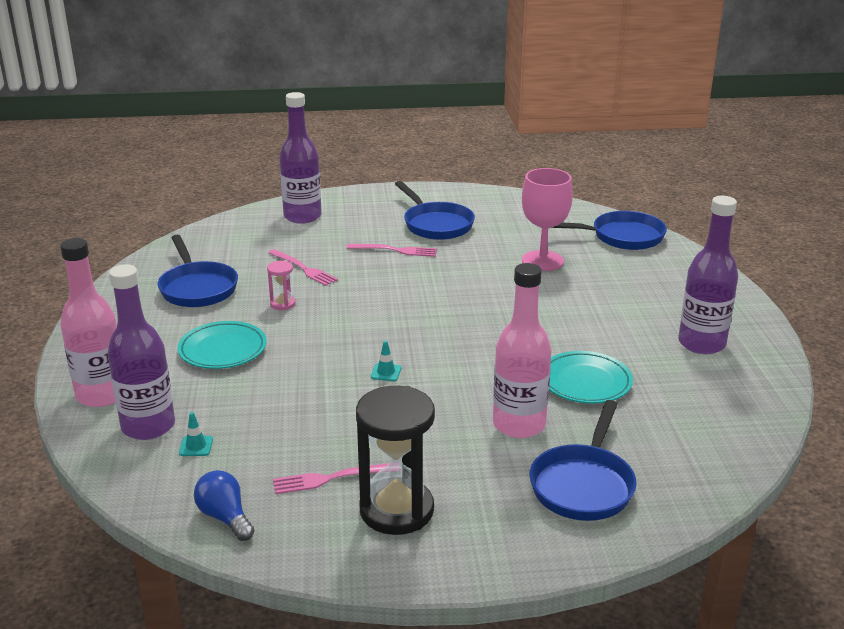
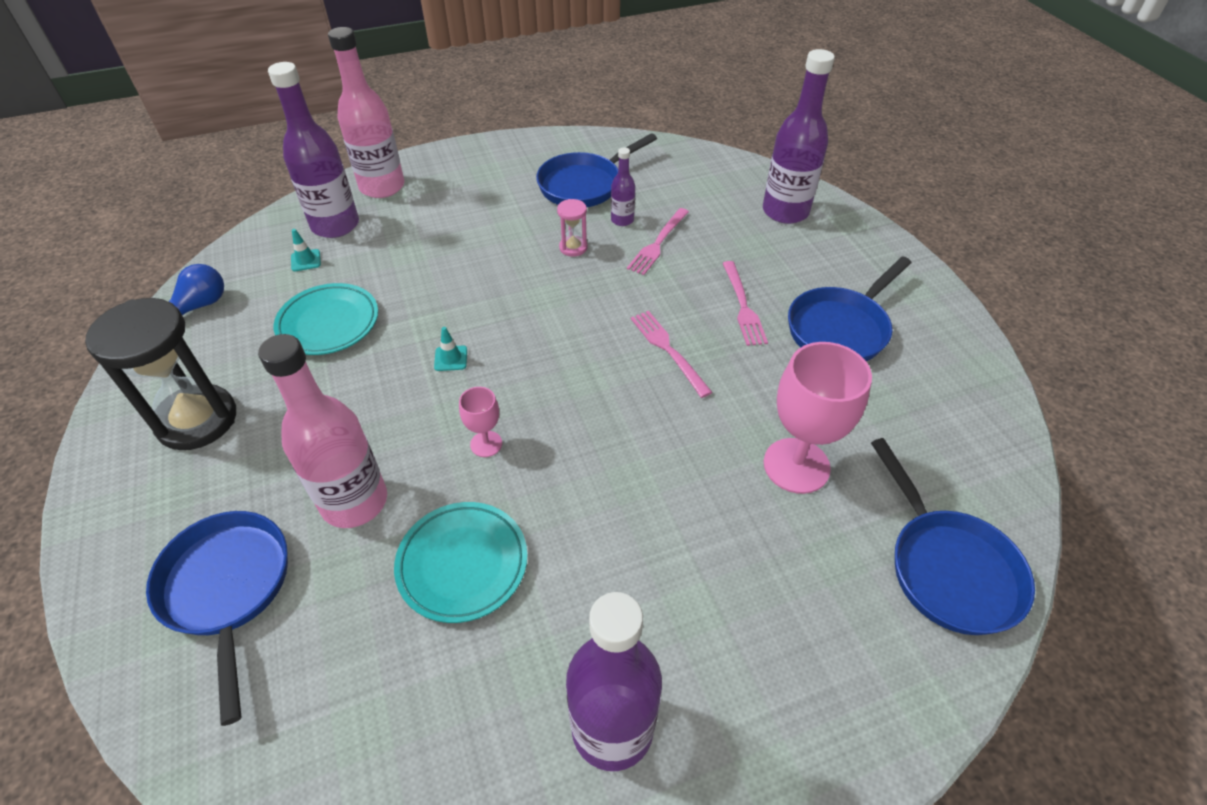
camera: 75 degrees right, 20 degrees up
turquoise plate [177,321,267,369] -> turquoise plate moved to [274,283,378,355]
pink fork [273,463,389,494] -> pink fork moved to [631,311,713,398]
blue pan [529,400,636,521] -> blue pan turned 60 degrees clockwise [146,511,288,726]
none -> pink goblet [459,387,502,457]
none -> purple bottle [611,147,635,226]

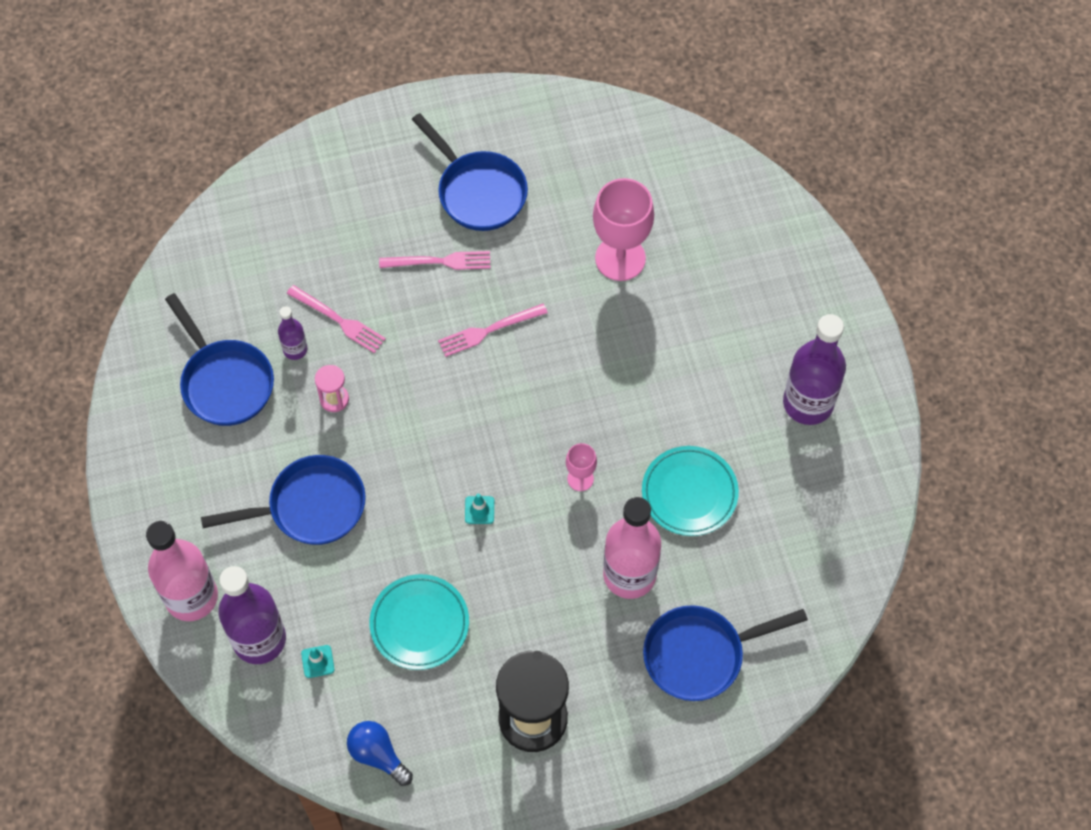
camera: 85 degrees left, 15 degrees up
purple bottle [763,49,835,224] -> none
blue pan [871,438,1035,635] -> blue pan moved to [201,455,366,545]

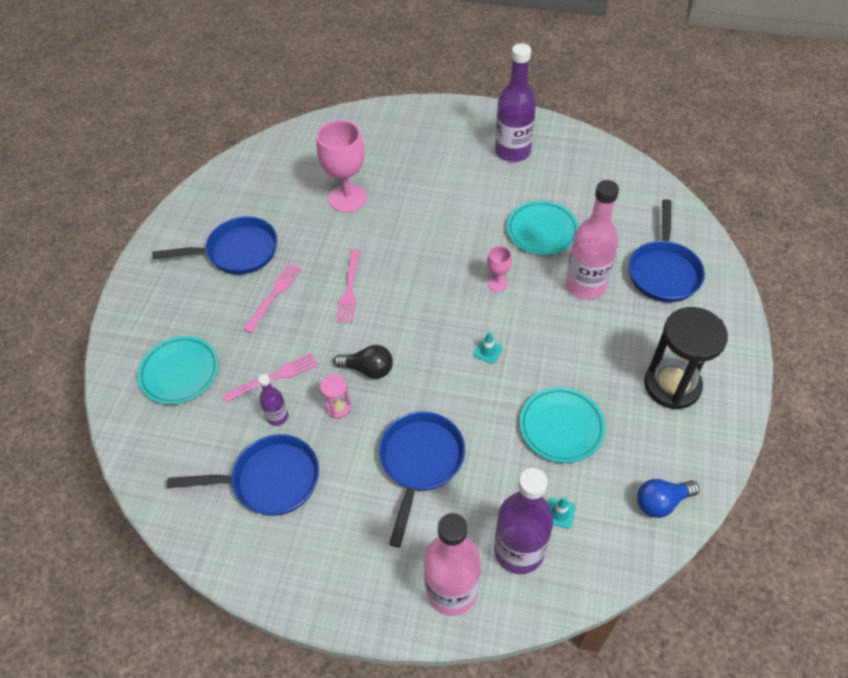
camera: 60 degrees left, 10 degrees down
none -> turquoise plate [138,336,219,405]
none -> black light bulb [334,345,393,379]

